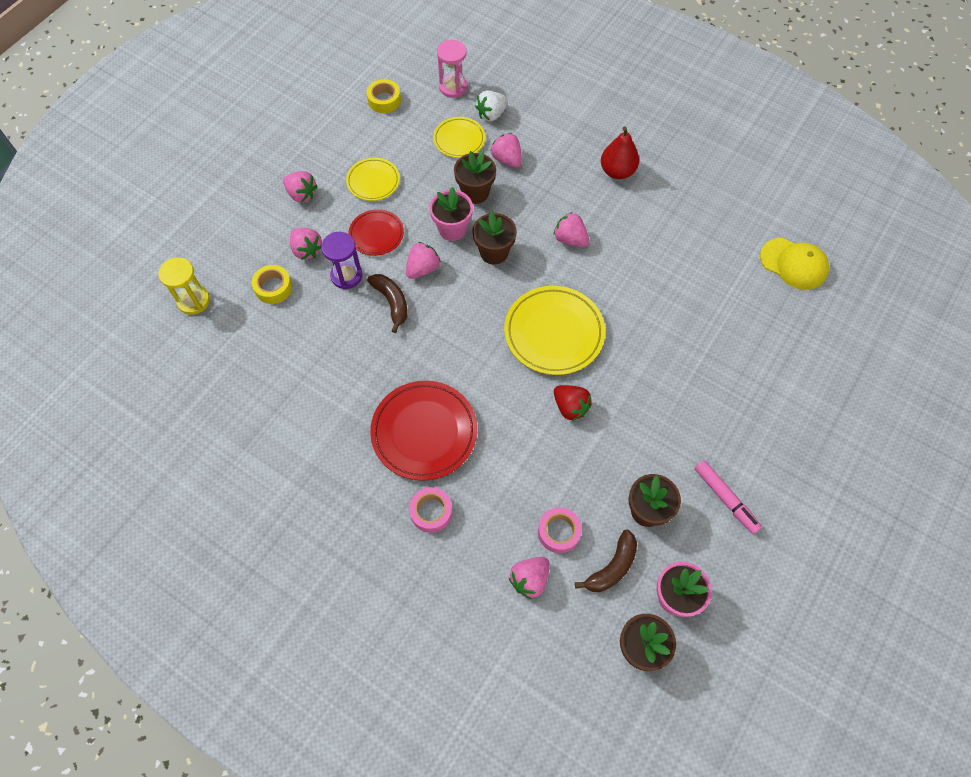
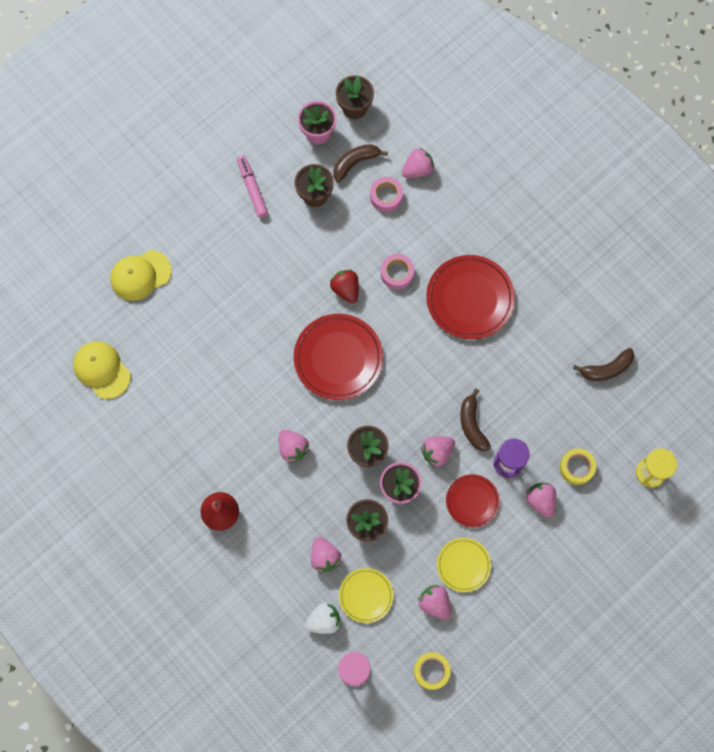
camera: 165 degrees left, 10 degrees up
pink strawberry [283,171,317,202] -> pink strawberry moved to [418,584,451,620]
pink tape [409,487,452,533] -> pink tape moved to [381,254,414,289]
yellow plate [504,286,605,375] -> red plate [294,314,383,400]
none -> yellow cap [110,250,171,301]
none -> brown banana [573,348,634,381]

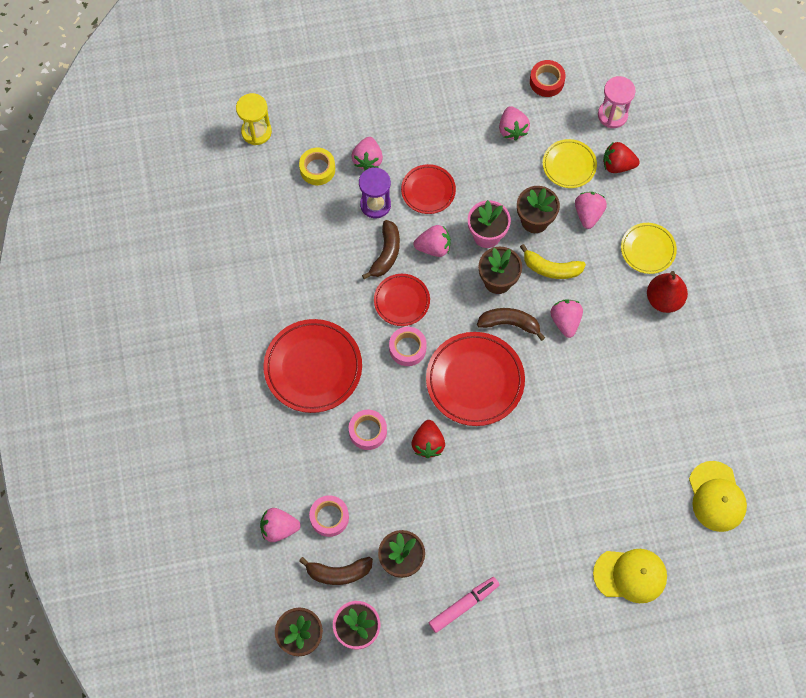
camera: 150 degrees left, 5 degrees down
pink marker [237,156,268,218] -> pink marker turned 135 degrees counterclockwise [429,577,499,633]
white strawberry [304,603,341,634] -> red strawberry [603,142,640,173]
yellow tape [414,652,451,690] -> red tape [530,60,566,97]
yellow plate [437,538,491,592] -> yellow plate moved to [621,223,677,274]
brown banana [573,348,634,381] -> brown banana moved to [477,308,545,341]
none -> red plate [374,274,430,326]
none -> pink tape [389,327,427,366]
none -> yellow banana [520,244,586,279]

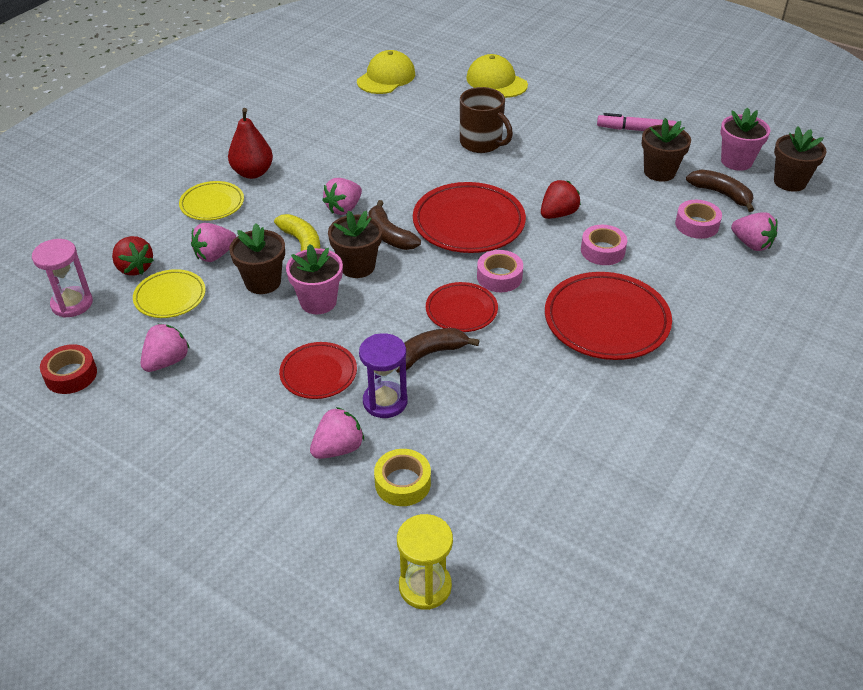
camera: 135 degrees left, 25 degrees down
pink strawberry [413,225,451,257] -> none
none -> brown mug [460,87,513,153]

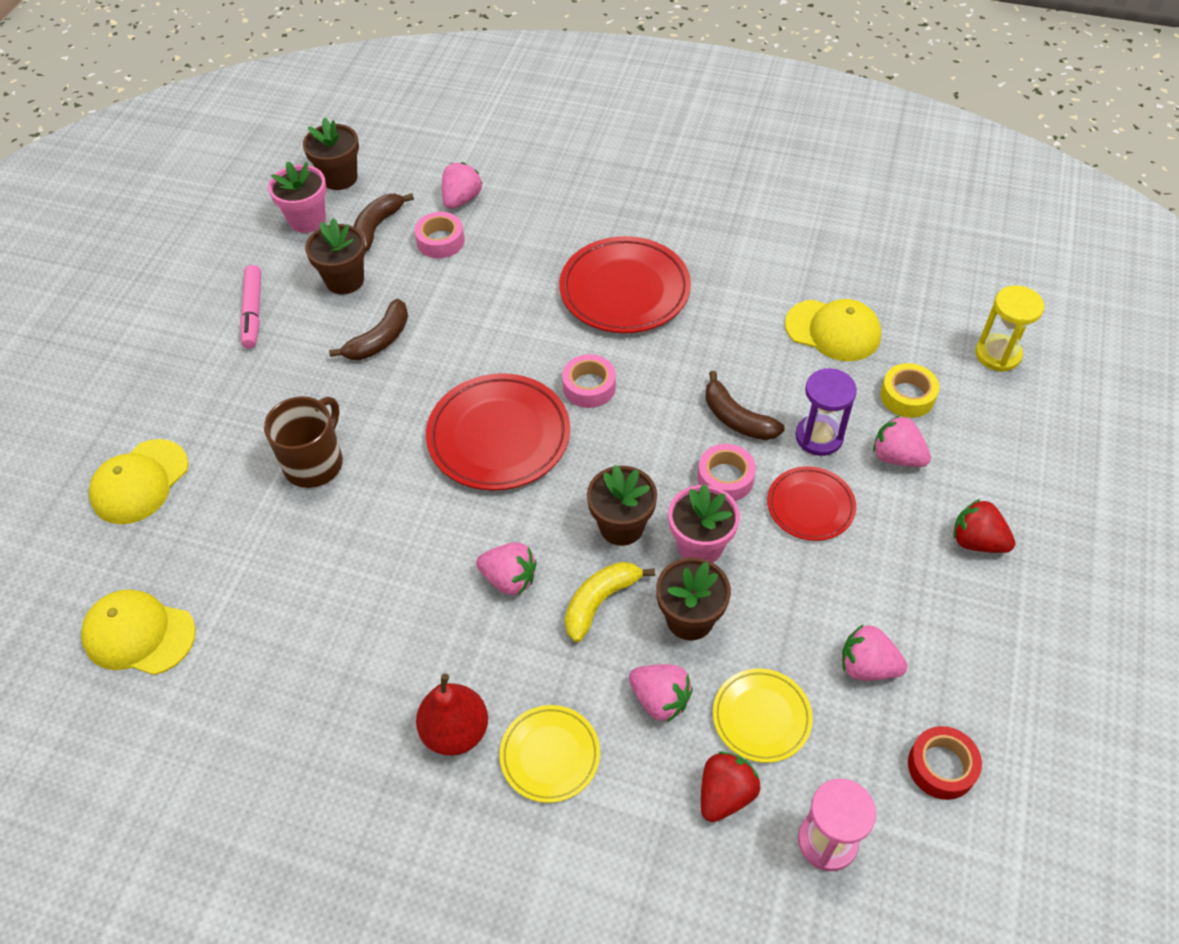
camera: 105 degrees left, 10 degrees up
brown banana [368,200,421,250] -> brown banana moved to [329,299,408,360]
red plate [426,282,498,332] -> none
red strawberry [541,180,581,219] -> red strawberry moved to [954,499,1015,553]
pink tape [581,225,627,265] -> pink tape moved to [698,444,756,501]
none -> yellow cap [785,299,881,361]

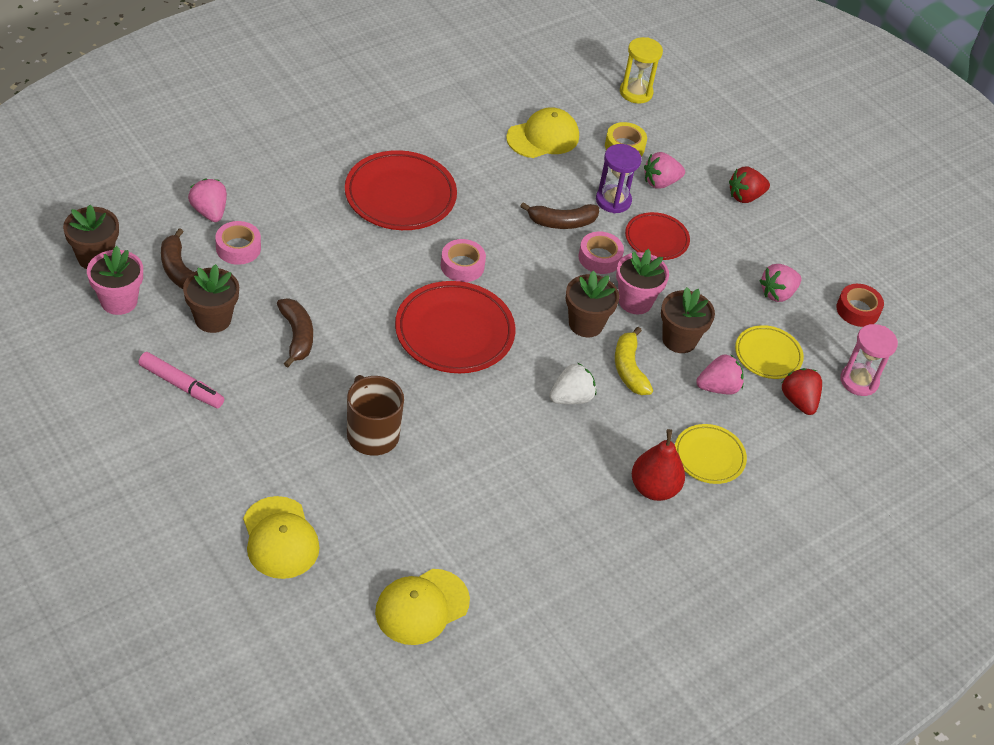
camera: 60 degrees left, 5 degrees down
pink strawberry [476,542,537,595] -> white strawberry [549,363,596,404]

